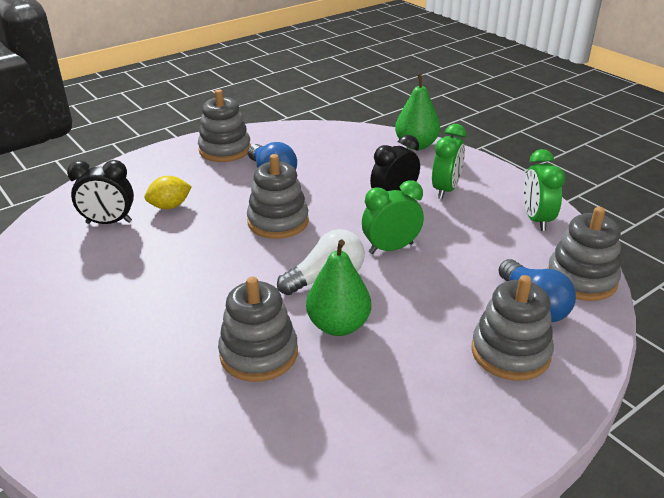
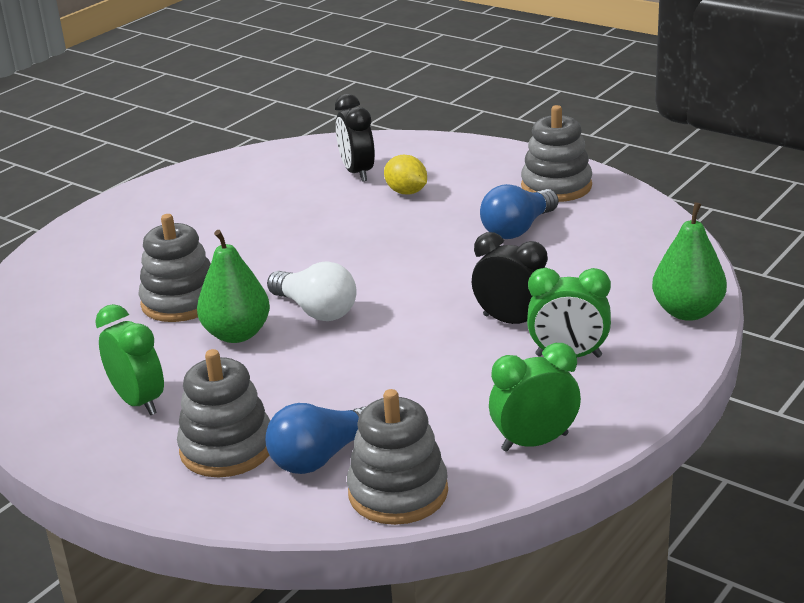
camera: 75 degrees right, 5 degrees down
grey stacking toy [247,154,309,239] -> none
green clock [362,181,424,254] -> green clock moved to [95,304,164,416]

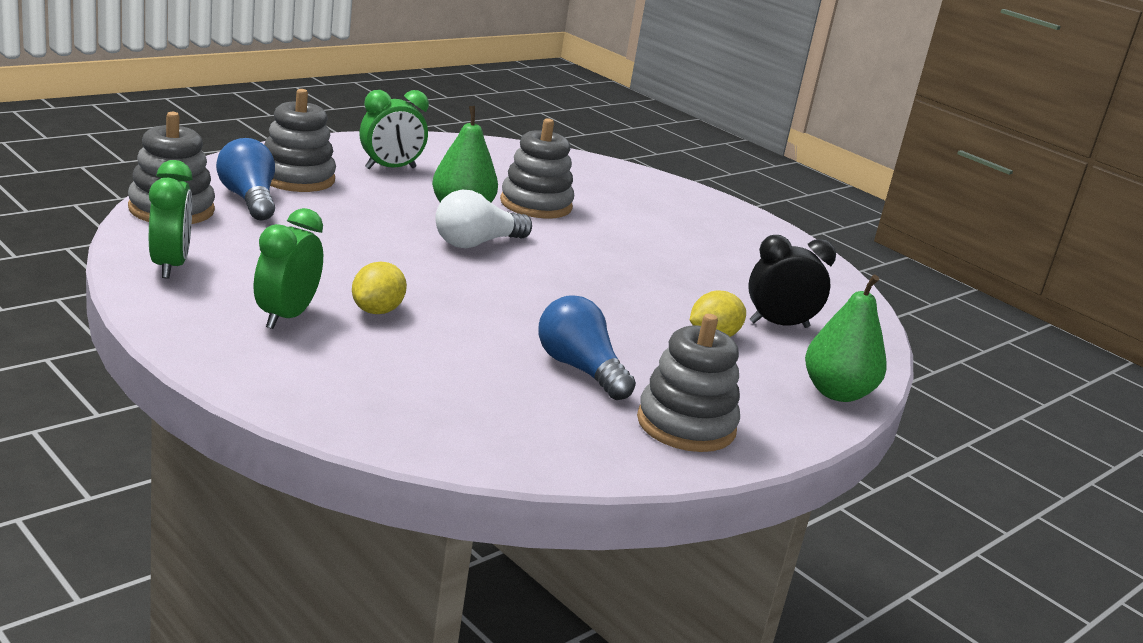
camera: 95 degrees right, 5 degrees down
black clock [472,232,548,324] -> yellow lemon [352,262,407,314]
green pear [652,202,727,321] -> green pear moved to [805,275,887,402]

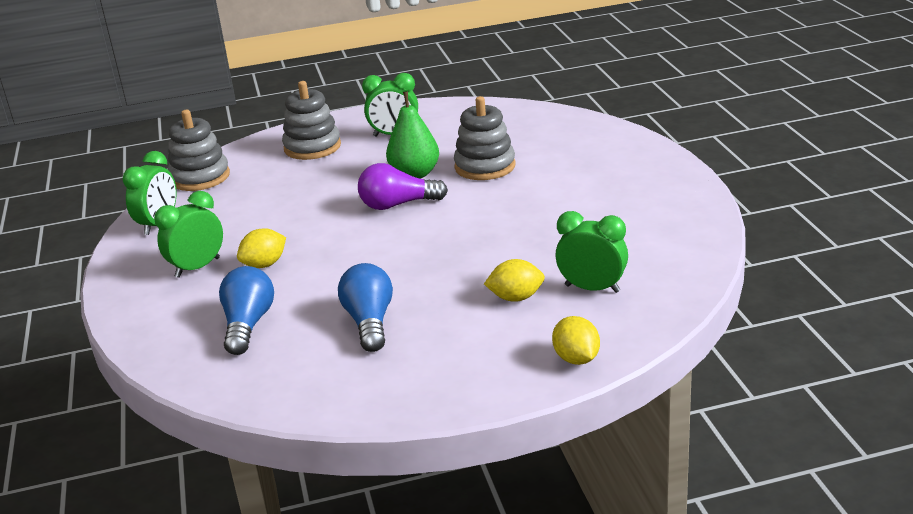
camera: 35 degrees right, 5 degrees up
blue light bulb [216,138,275,221] -> blue light bulb moved to [219,266,274,355]
white light bulb [435,190,532,248] -> purple light bulb [358,163,448,210]
grey stacking toy [637,314,740,452] -> none
black clock [748,235,836,328] -> green clock [555,211,628,293]
green pear [805,275,887,402] -> yellow lemon [552,316,600,365]

